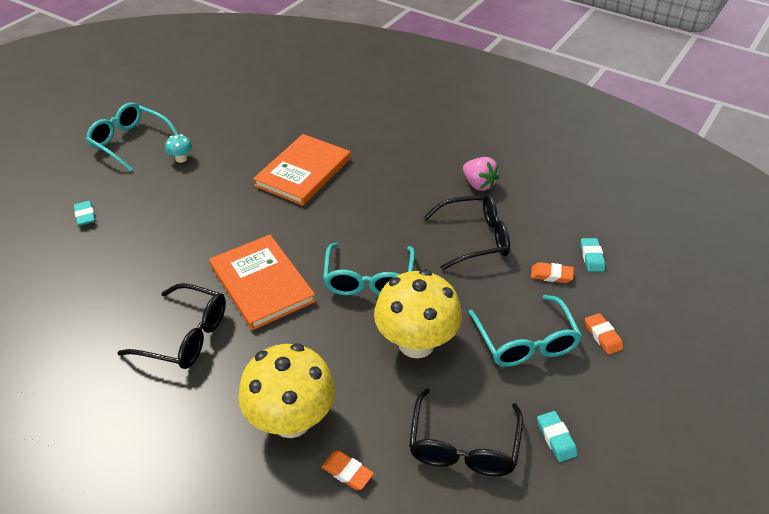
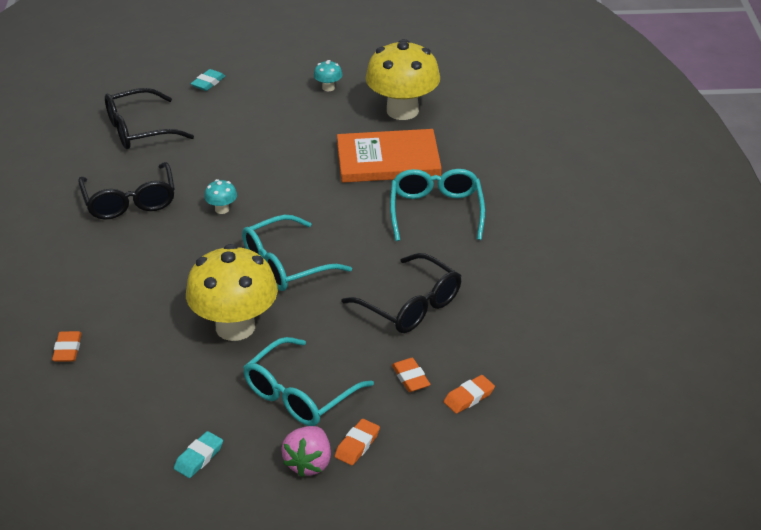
camera: 55 degrees right, 5 degrees down
turquoise glasses [86,102,179,172] -> turquoise glasses moved to [390,169,485,241]
orange book [209,235,316,330] -> turquoise mushroom [204,179,237,214]
yellow mushroom [238,343,336,438] -> yellow mushroom moved to [365,39,440,120]
black glasses [409,388,523,476] -> black glasses moved to [105,88,194,149]
pink strawberry [463,157,500,191] -> pink strawberry moved to [282,426,331,477]
turquoise eraser [581,238,605,272] -> orange eraser [444,375,495,414]

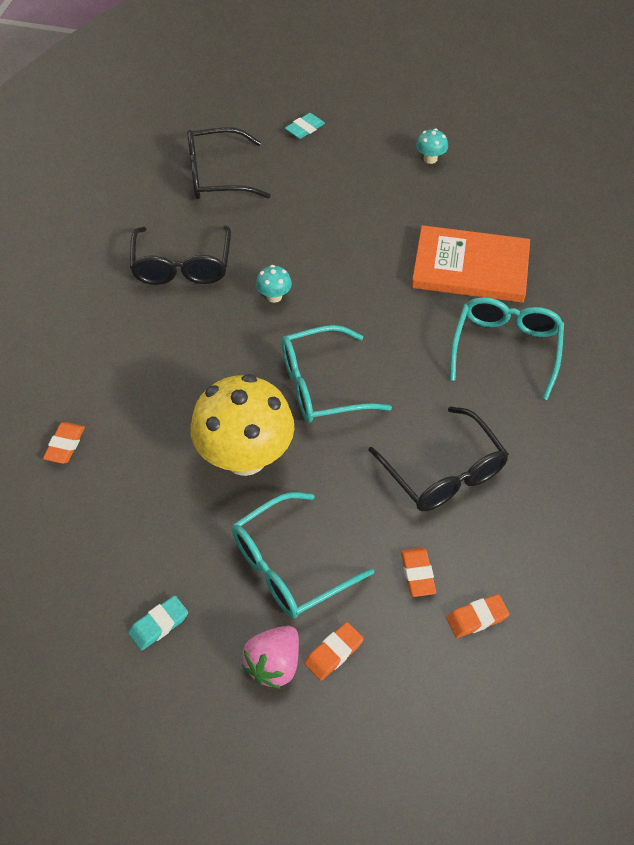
camera: 15 degrees right, 15 degrees up
yellow mushroom [365,39,440,120] -> none

